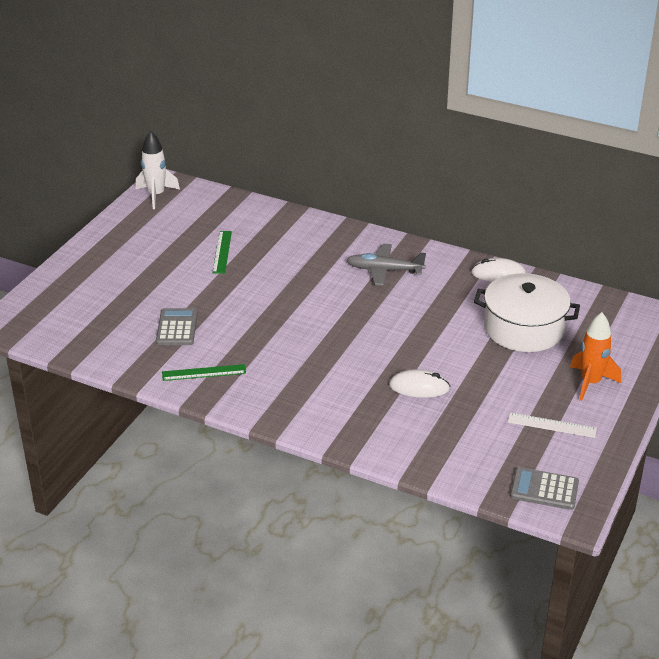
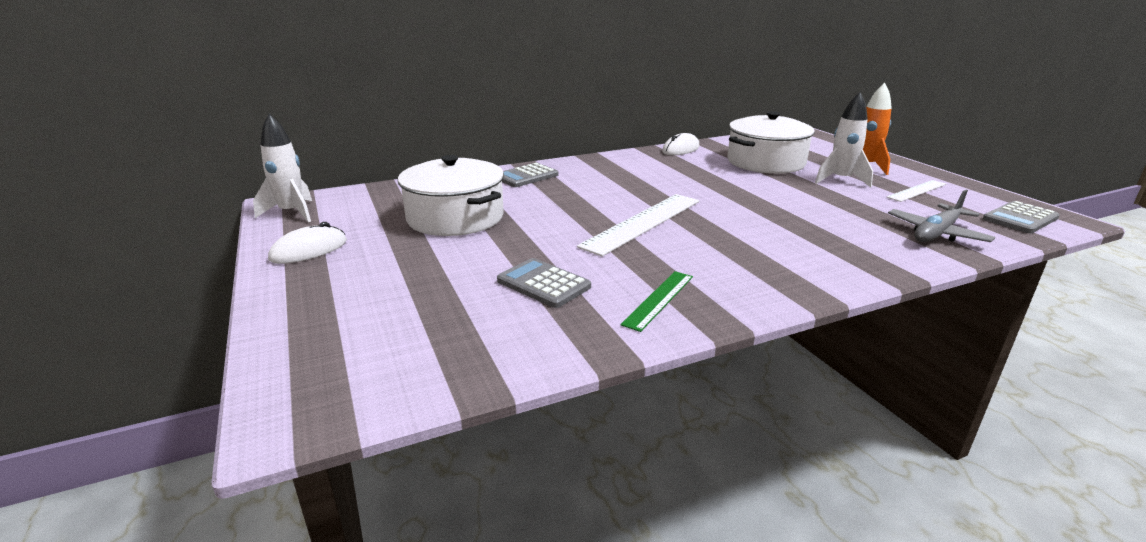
camera: 50 degrees left, 10 degrees down
green ruler [212,231,232,274] -> white pot [398,155,504,236]
grey plane [347,244,426,286] -> grey plane moved to [888,189,996,242]
white mouse [389,369,450,398] -> white mouse moved to [268,222,347,264]
none -> grey calculator [502,163,558,187]
none -> white ruler [577,194,700,256]
none -> white rocket [815,92,873,188]

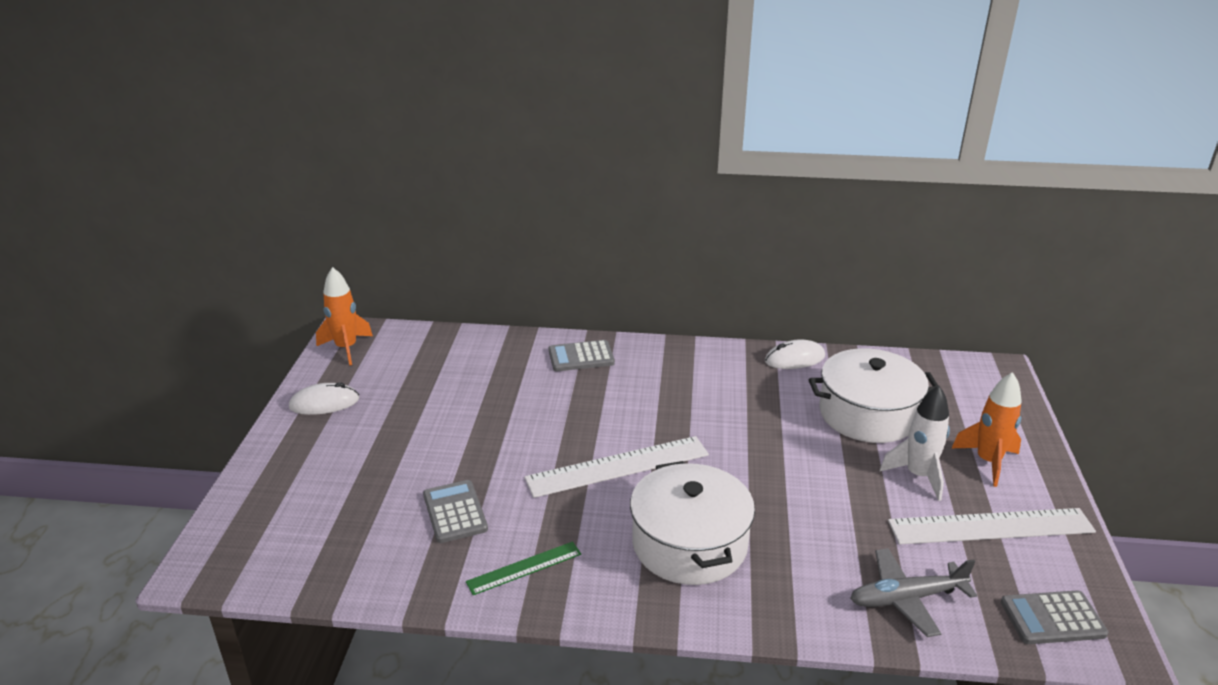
camera: 30 degrees right, 5 degrees up
white rocket [253,114,312,222] -> orange rocket [316,267,373,366]
white pot [398,155,504,236] -> white pot moved to [630,461,755,585]
white ruler [887,180,946,202] -> white ruler [888,508,1096,544], size x1.79

